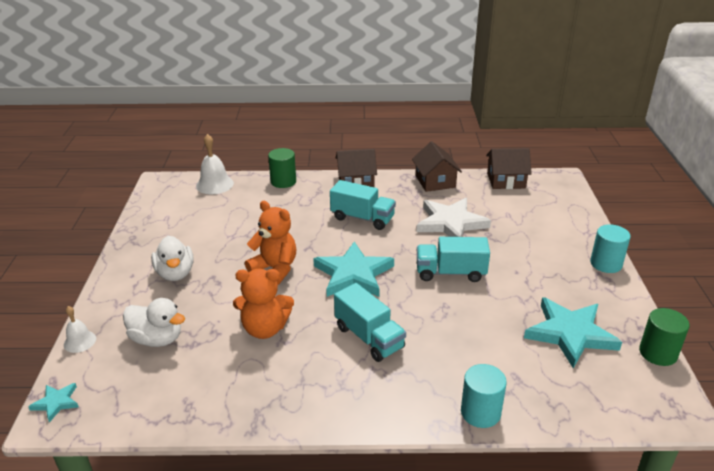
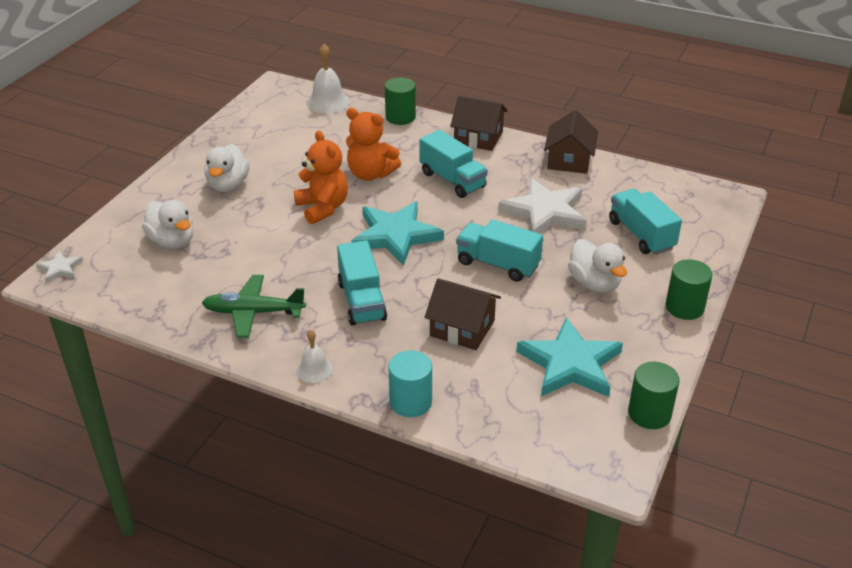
camera: 25 degrees right, 5 degrees up
turquoise star [28,383,79,423] -> white star [36,251,83,283]
white bell [64,306,96,353] -> white bell moved to [296,330,333,383]
orange teddy bear [233,269,294,339] -> orange teddy bear moved to [346,108,401,181]
brown house [486,148,532,189] -> brown house moved to [424,278,501,350]
turquoise cylinder [590,224,631,273] -> green cylinder [665,259,712,320]
none -> green plane [202,275,306,338]
none -> white duck [568,239,627,293]
none -> turquoise truck [609,189,682,255]

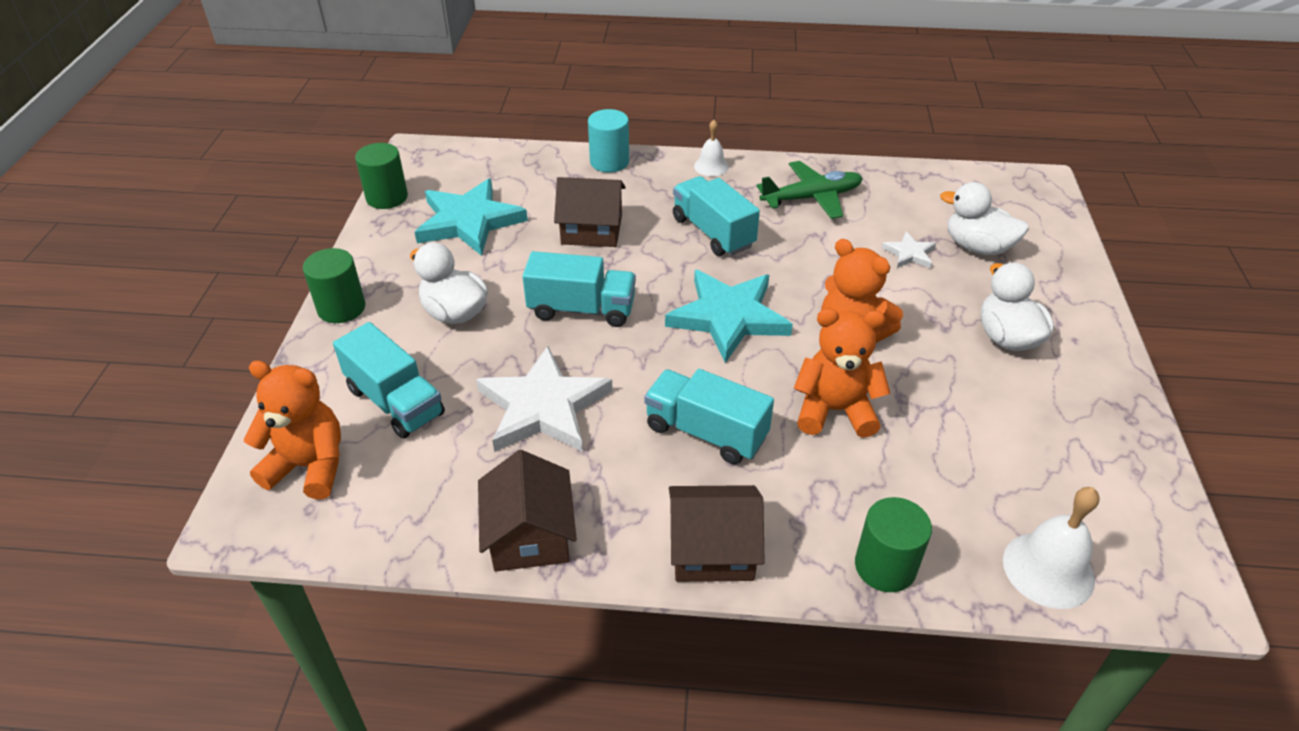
camera: 160 degrees right, 5 degrees up
white star [36,251,83,283] -> white star moved to [881,231,936,268]
none -> orange teddy bear [244,361,341,499]

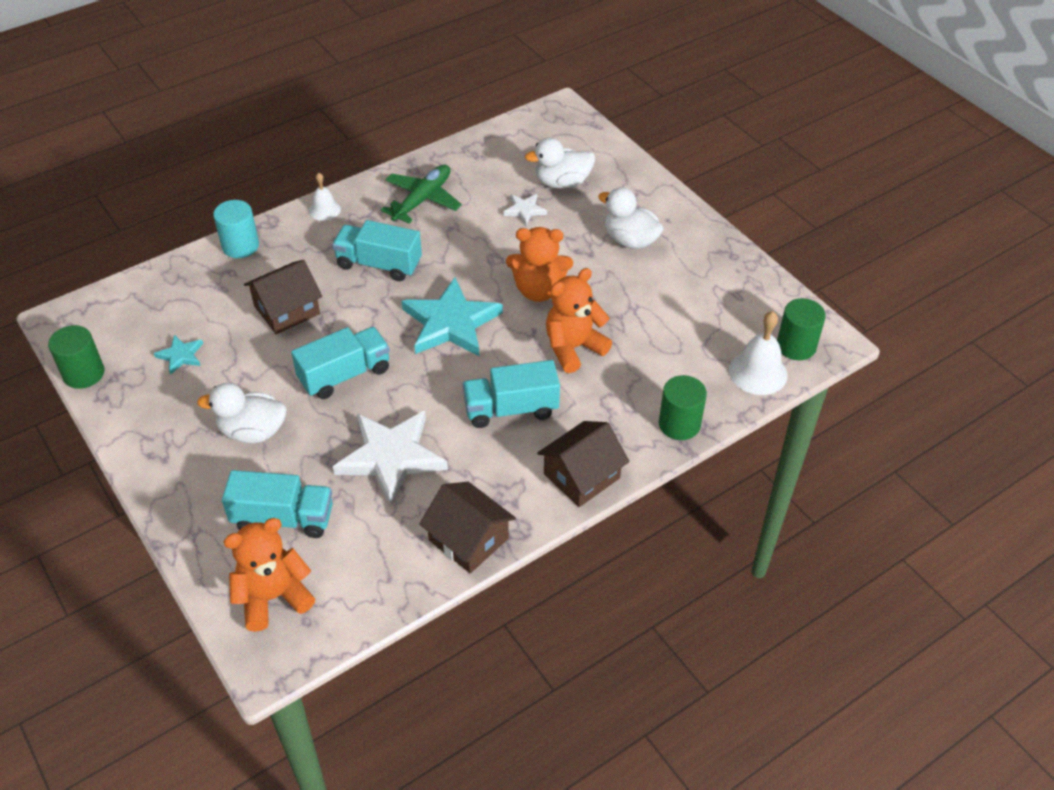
camera: 40 degrees left, 5 degrees up
green cylinder [303,248,366,323] -> green cylinder moved to [777,298,826,360]
turquoise star [415,179,528,256] -> turquoise star [154,335,203,375], size x0.47

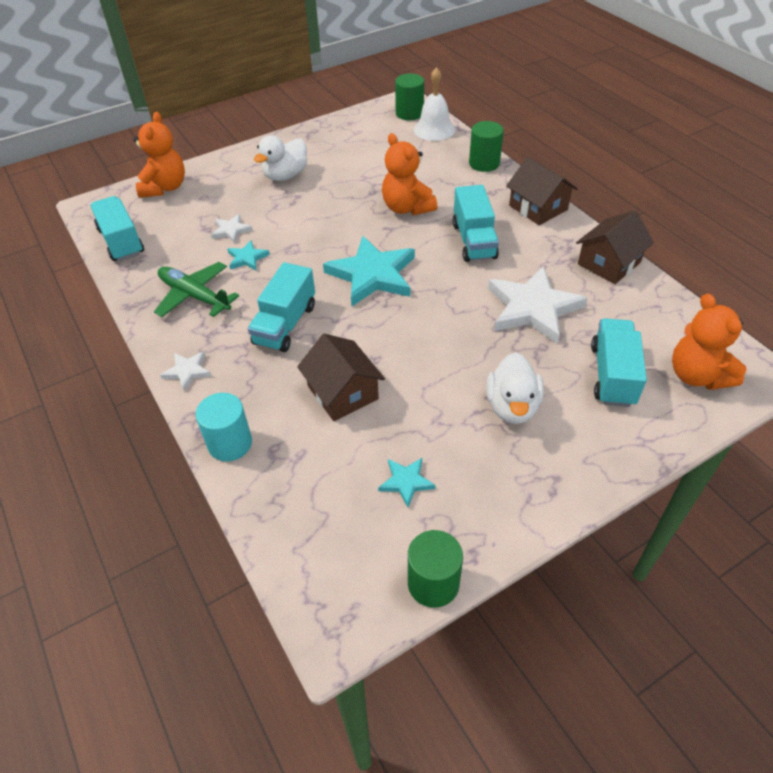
camera: 85 degrees left, 0 degrees up
turquoise truck [291,327,390,399] -> turquoise truck moved to [90,196,144,261]
white bell [309,173,341,221] -> white star [160,351,211,391]
orange teddy bear [506,227,573,302] -> orange teddy bear moved to [133,112,185,198]
white duck [525,138,595,189] -> none
none -> turquoise star [227,240,270,270]

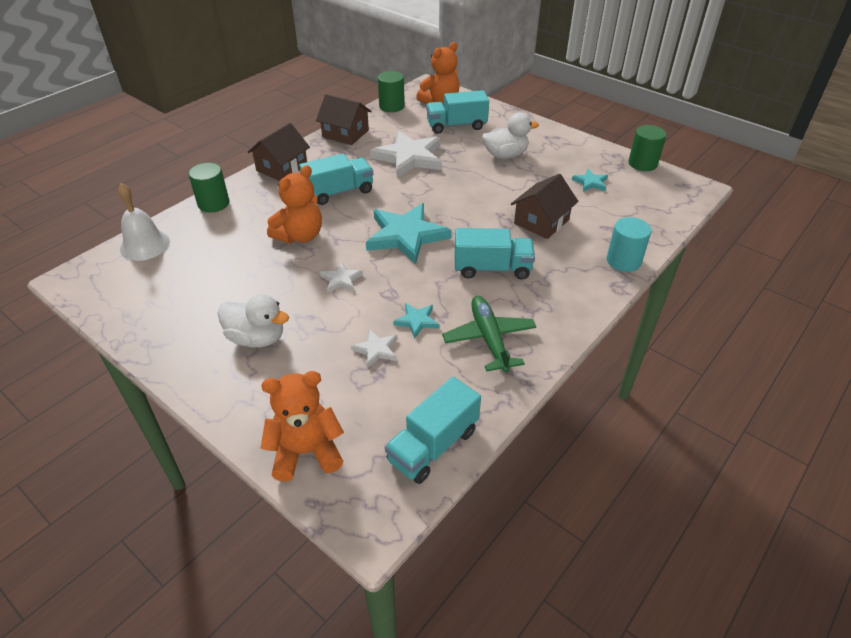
camera: 110 degrees left, 5 degrees down
green plane [154,262,239,317] -> green plane turned 150 degrees clockwise [442,296,536,373]
white star [160,351,211,391] -> white star moved to [320,262,363,293]
green cylinder [395,74,424,120] -> green cylinder moved to [378,71,405,112]

